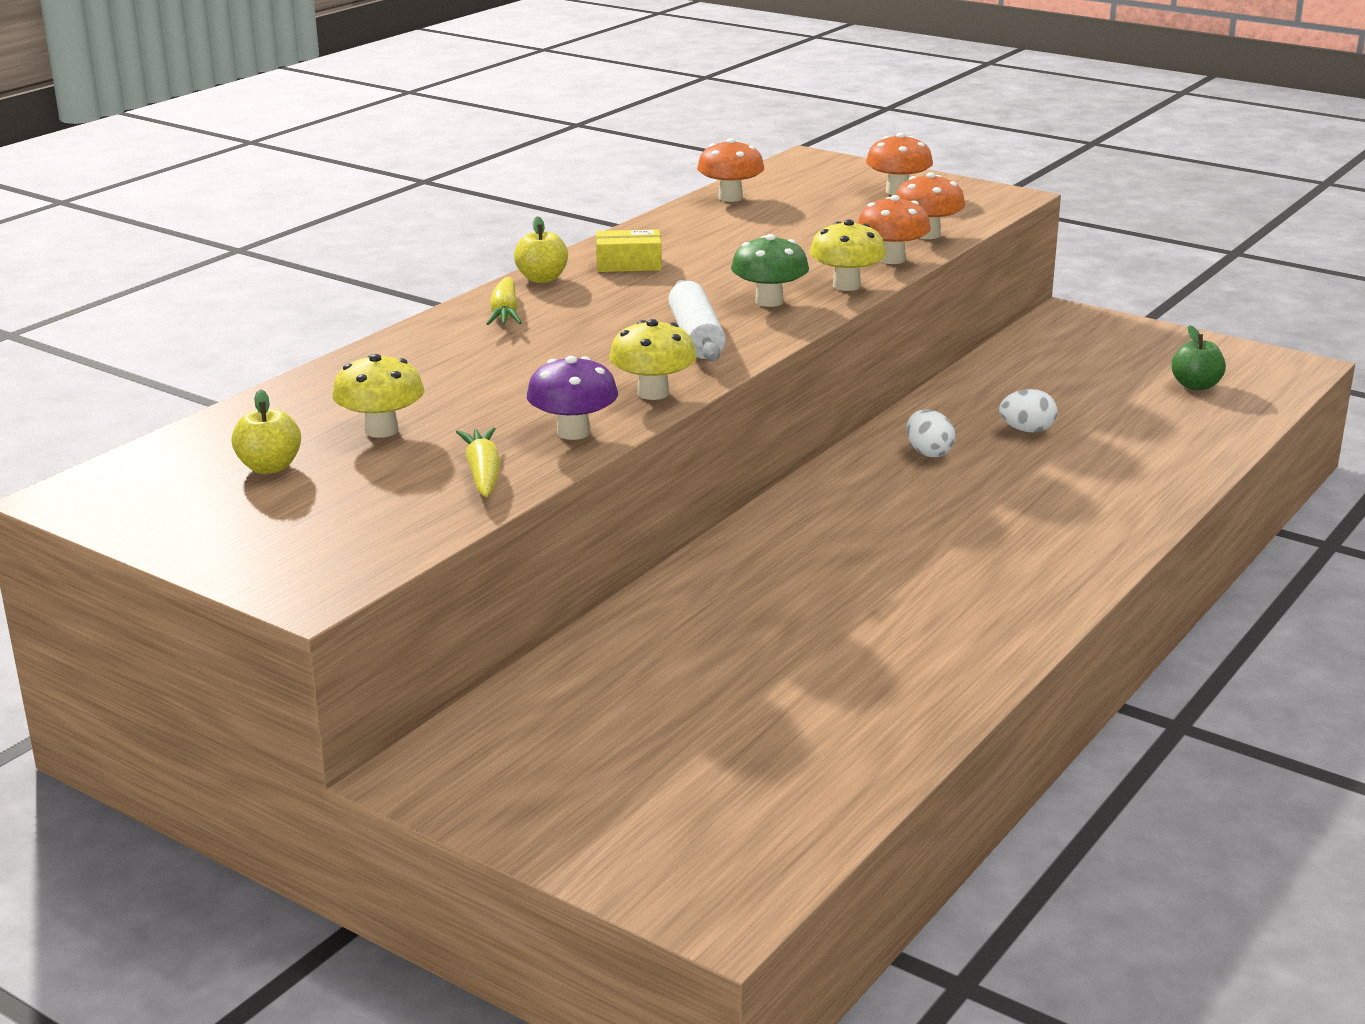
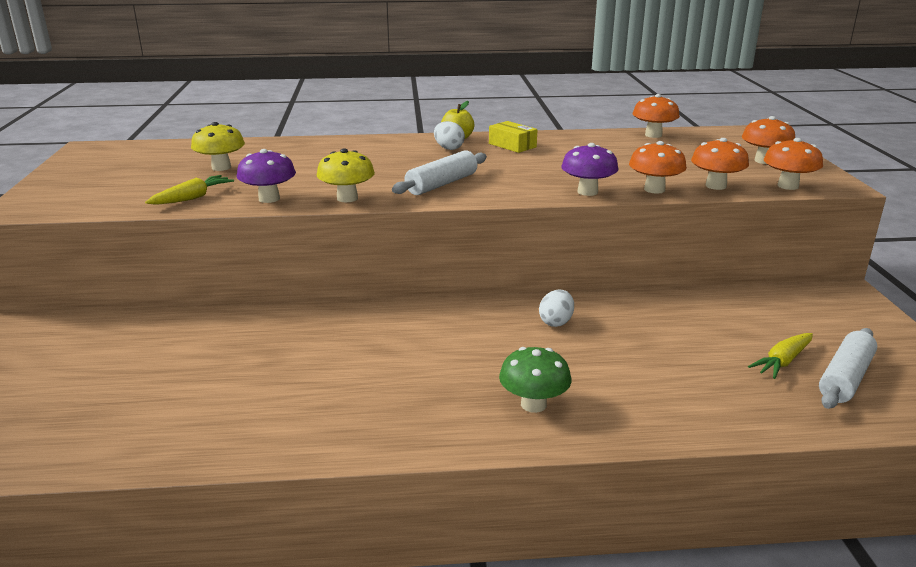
camera: 50 degrees right, 0 degrees up
yellow apple [231,389,301,474] -> none
yellow carrot [486,277,522,325] -> yellow carrot moved to [748,333,813,379]
green mushroom [731,234,809,307] -> green mushroom moved to [499,347,571,413]
yellow mushroom [810,219,886,291] -> purple mushroom [561,143,618,196]
white egg [999,389,1057,432] -> white egg moved to [434,121,465,150]
green apple [1171,325,1226,390] -> white rolling pin [819,328,877,409]
none -> orange mushroom [764,138,823,190]

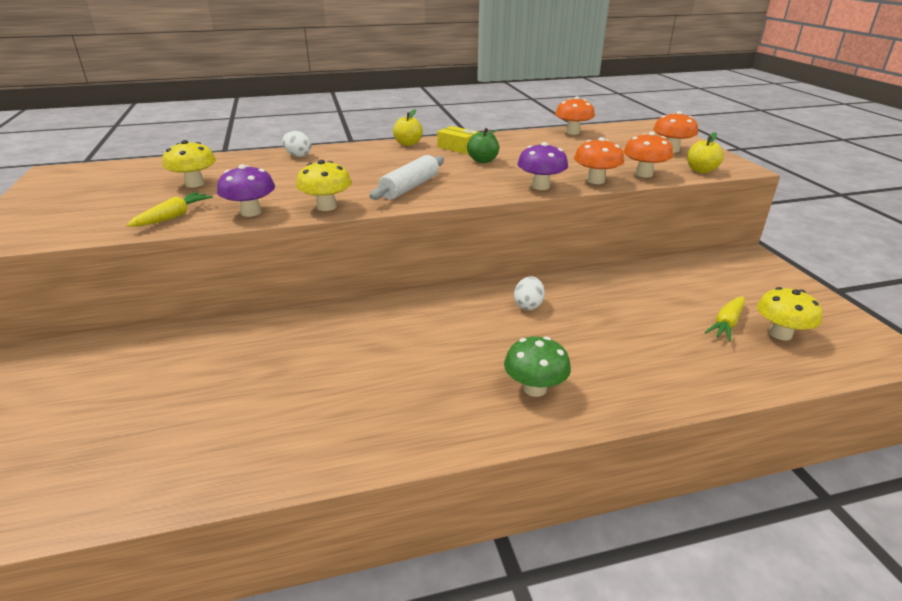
camera: 10 degrees left, 5 degrees up
white egg [434,121,465,150] -> white egg moved to [282,131,311,157]
orange mushroom [764,138,823,190] -> yellow apple [687,132,724,173]
white rolling pin [819,328,877,409] -> yellow mushroom [757,287,822,340]
none -> green apple [467,128,499,163]

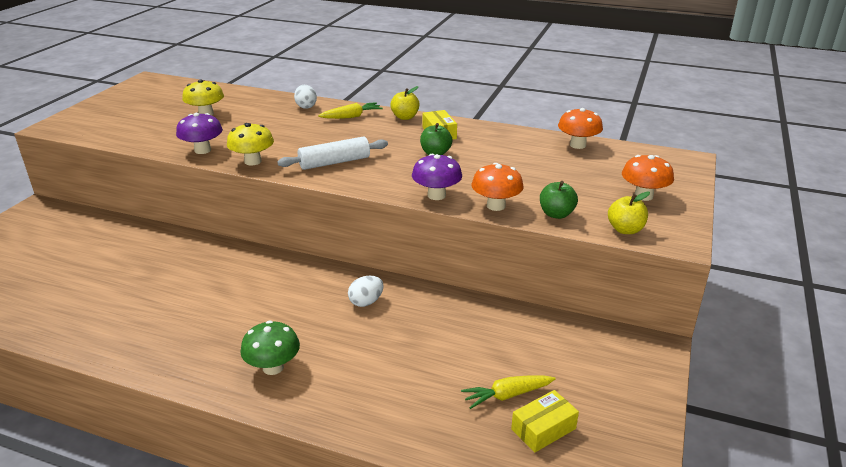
camera: 35 degrees right, 0 degrees up
yellow carrot [127,192,213,227] -> yellow carrot moved to [318,102,383,119]
orange mushroom [624,132,673,178] -> green apple [540,181,578,219]
yellow mushroom [757,287,822,340] -> yellow box [511,390,579,453]

